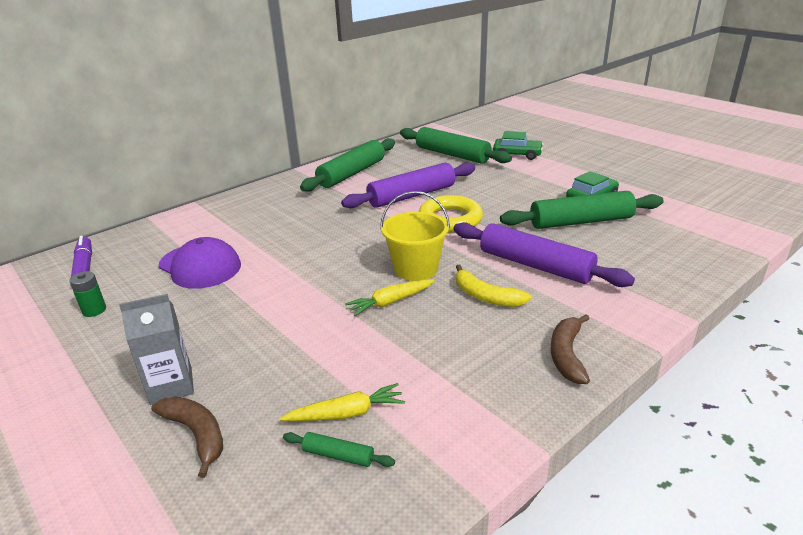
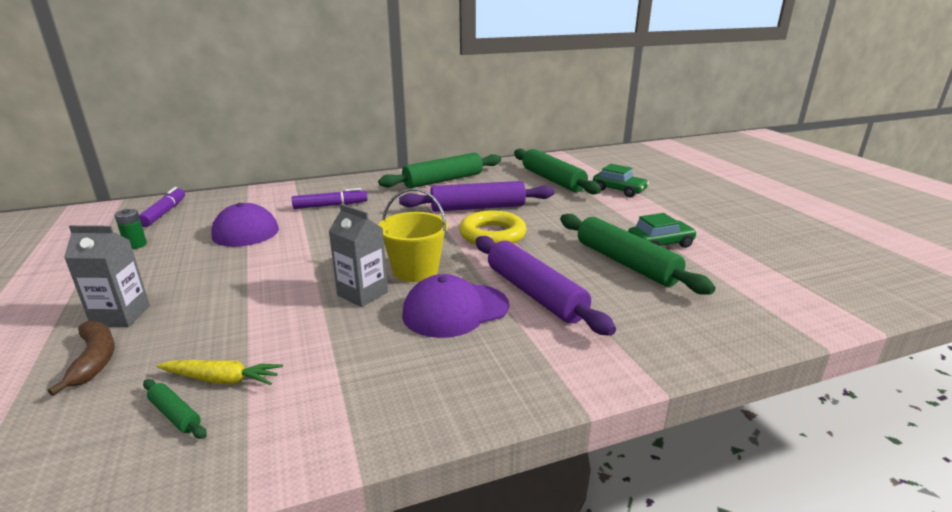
camera: 20 degrees right, 5 degrees down
yellow carrot [345,279,435,316] -> grey carton [329,204,388,307]
yellow banana [456,265,531,307] -> purple cap [402,274,509,338]
green rolling pin [500,191,664,229] -> green rolling pin turned 45 degrees clockwise [560,214,715,295]
brown banana [551,314,590,384] -> none
none -> purple marker [292,188,368,209]

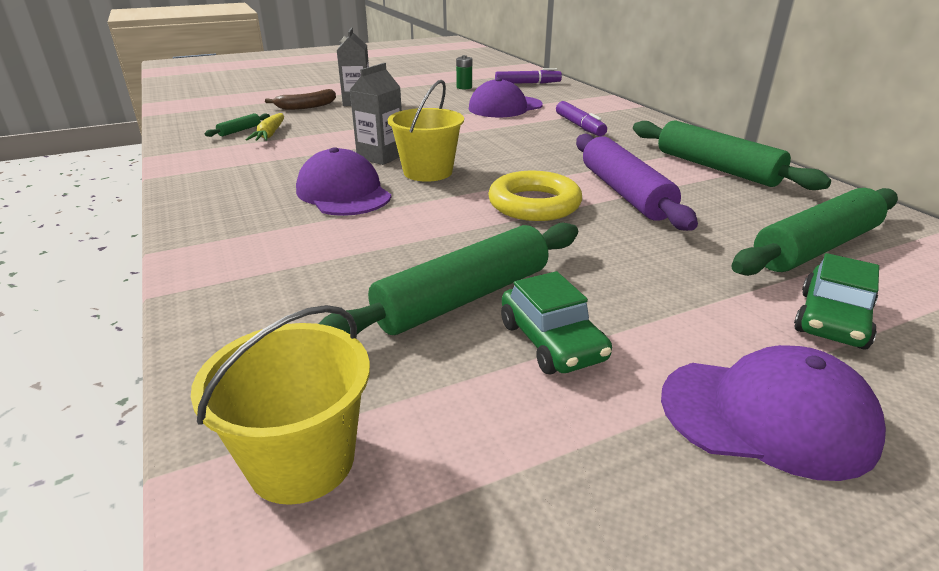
camera: 85 degrees right, 5 degrees up
purple rolling pin [476,236,616,336] -> none
none -> yellow bucket [191,305,370,505]
none -> purple cap [661,345,886,481]

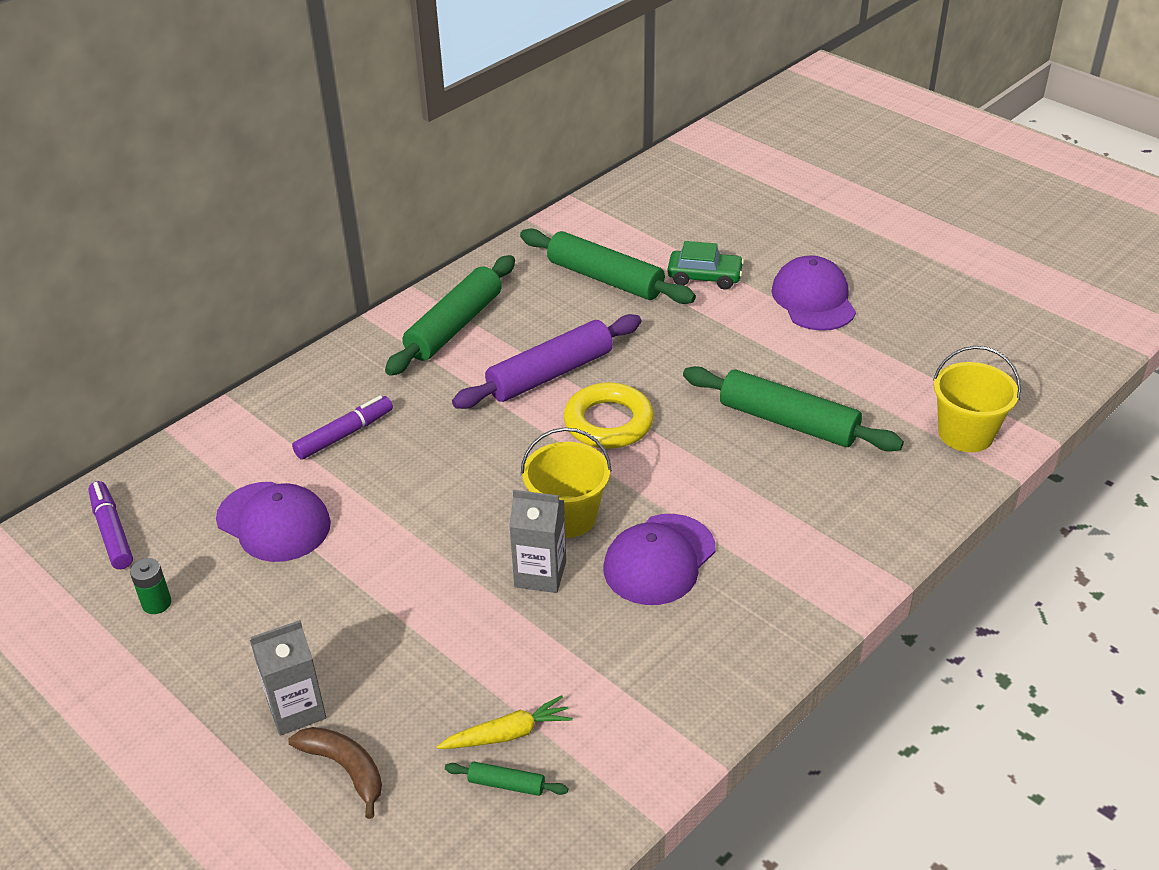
camera: 110 degrees left, 10 degrees up
green car [501,271,612,375] -> none

